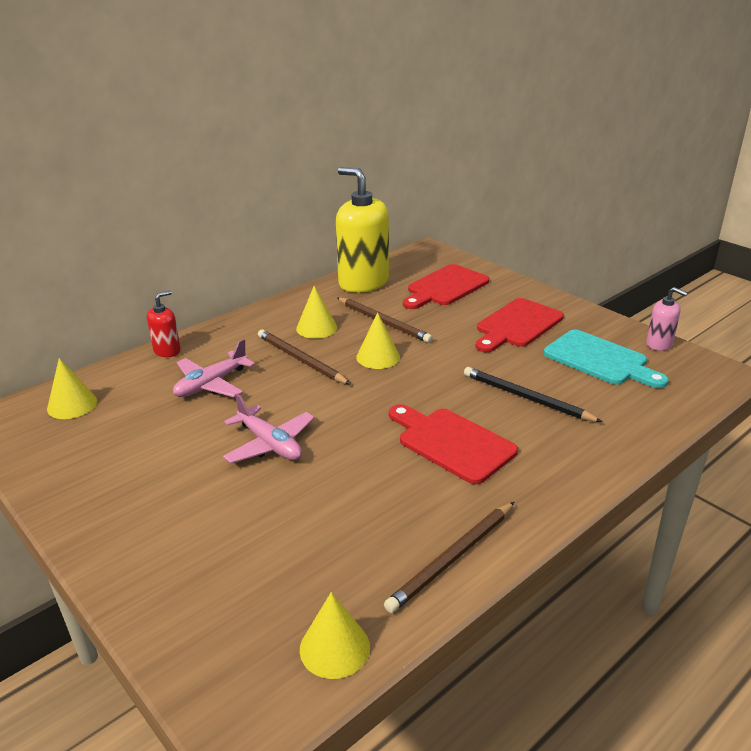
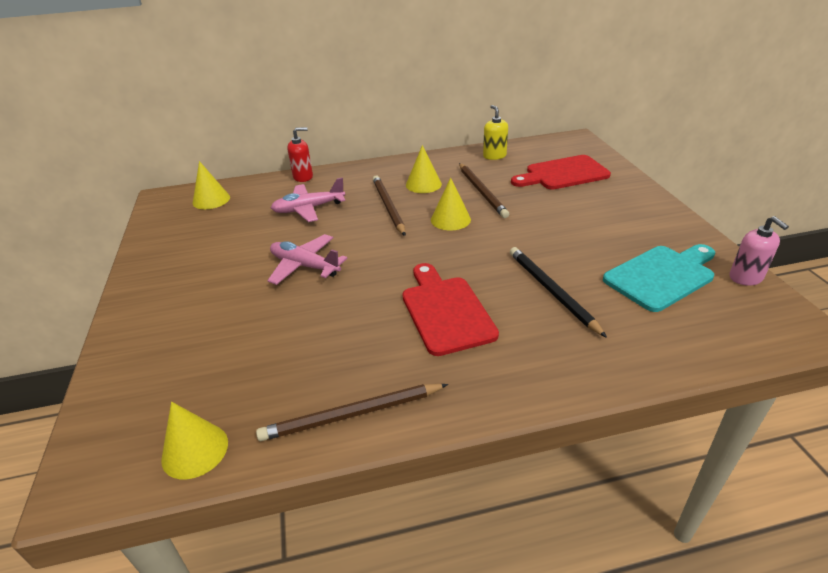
camera: 30 degrees right, 5 degrees up
pink plane [223,394,315,463] -> pink plane turned 135 degrees clockwise [267,234,347,285]
yellow soap dispenser [336,167,389,293] -> yellow soap dispenser [483,105,508,160], size x0.48
red cutting board [475,298,564,352] -> none
turquoise cutting board [544,330,669,388] -> turquoise cutting board turned 105 degrees counterclockwise [603,244,715,312]

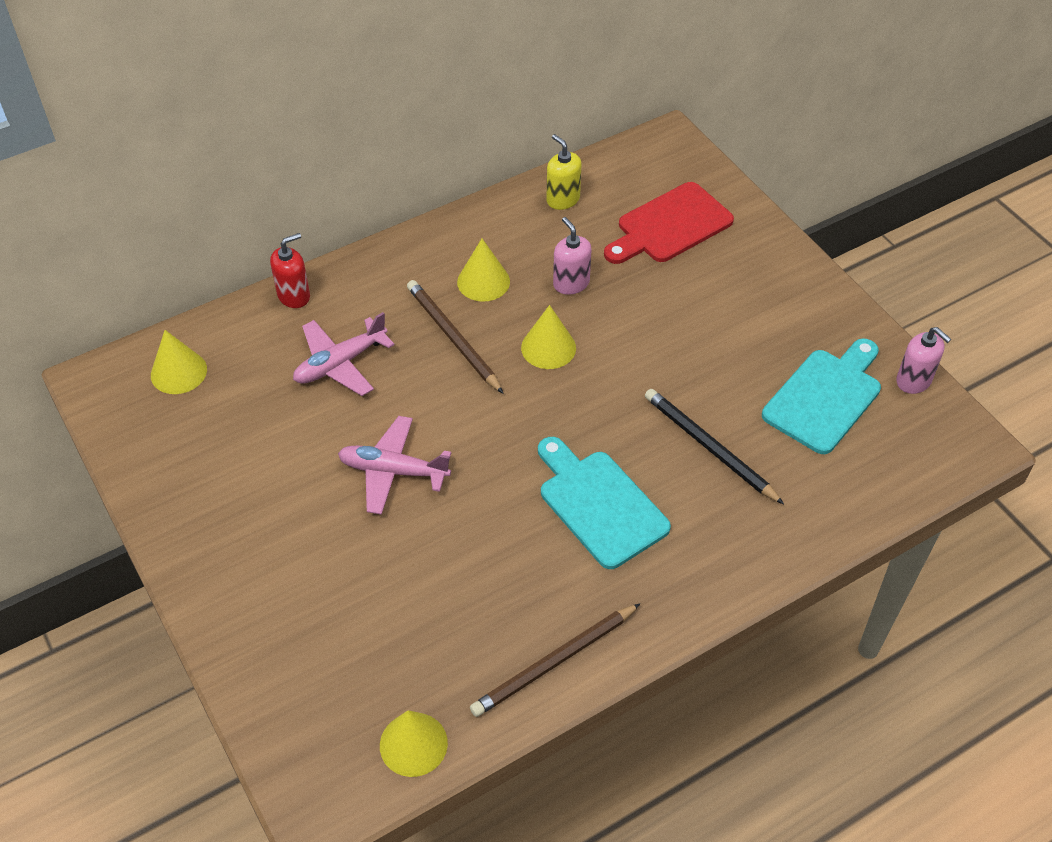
camera: 20 degrees left, 15 degrees up
red cutting board [402,263,499,356] -> turquoise cutting board [538,437,671,569]
brown pencil [459,163,509,218] -> pink soap dispenser [553,217,592,295]

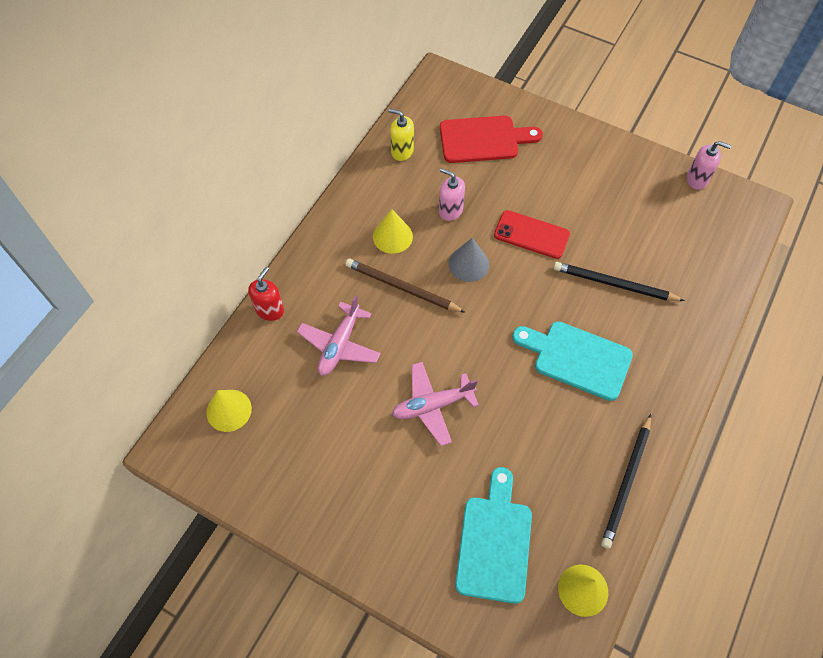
camera: 30 degrees left, 10 degrees up
brown pencil [470,603,641,717] -> black pencil [601,414,651,549]
yellow cone [521,305,576,369] -> grey cone [448,238,489,282]
red cutting board [604,182,734,264] -> red cutting board turned 120 degrees counterclockwise [440,116,543,163]
turquoise cutting board [762,338,881,454] -> turquoise cutting board moved to [455,467,532,604]
none -> red phone [494,210,570,259]

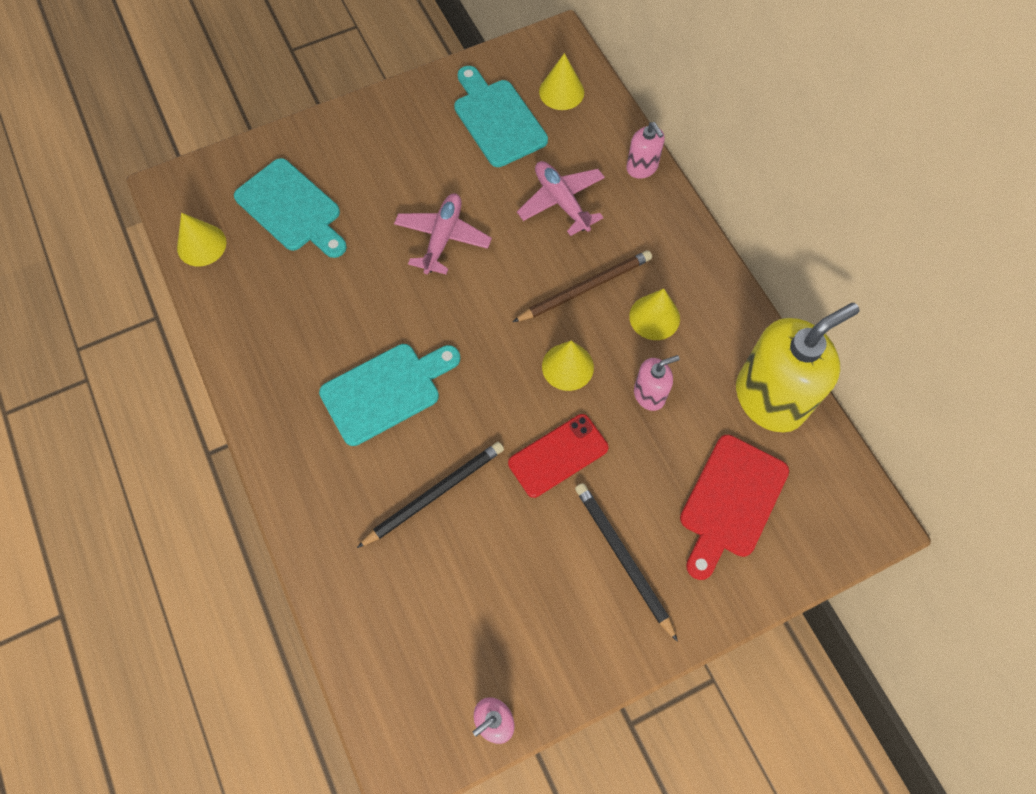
camera: 125 degrees right, 5 degrees up
red soap dispenser [248,267,284,321] -> pink soap dispenser [626,122,665,179]
yellow soap dispenser [388,109,414,161] -> yellow soap dispenser [736,303,859,432], size x2.10
grey cone [448,238,489,282] -> yellow cone [542,341,594,391]
black pencil [601,414,651,549] -> black pencil moved to [575,483,678,642]
none -> turquoise cutting board [454,66,548,167]

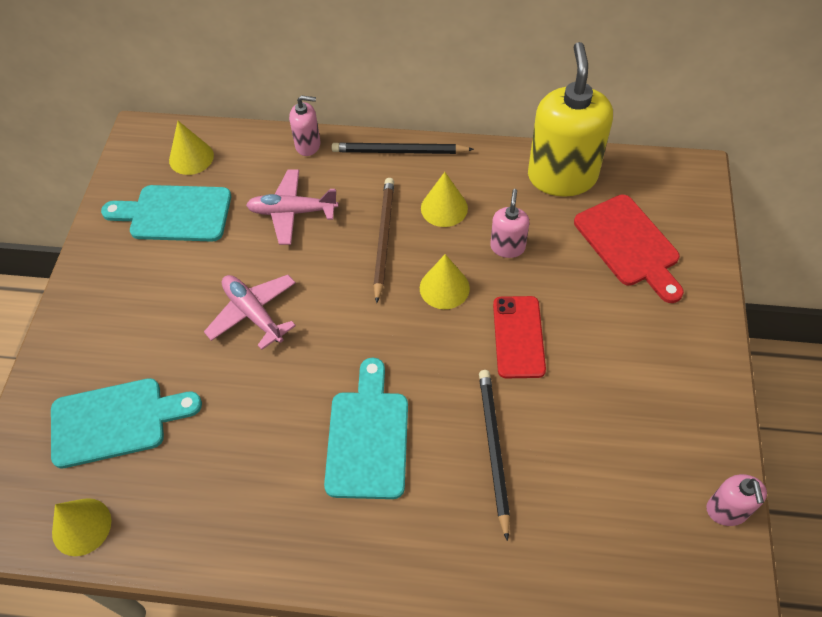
camera: 55 degrees left, 10 degrees down
black pencil [575,483,678,642] -> black pencil moved to [332,143,474,154]

